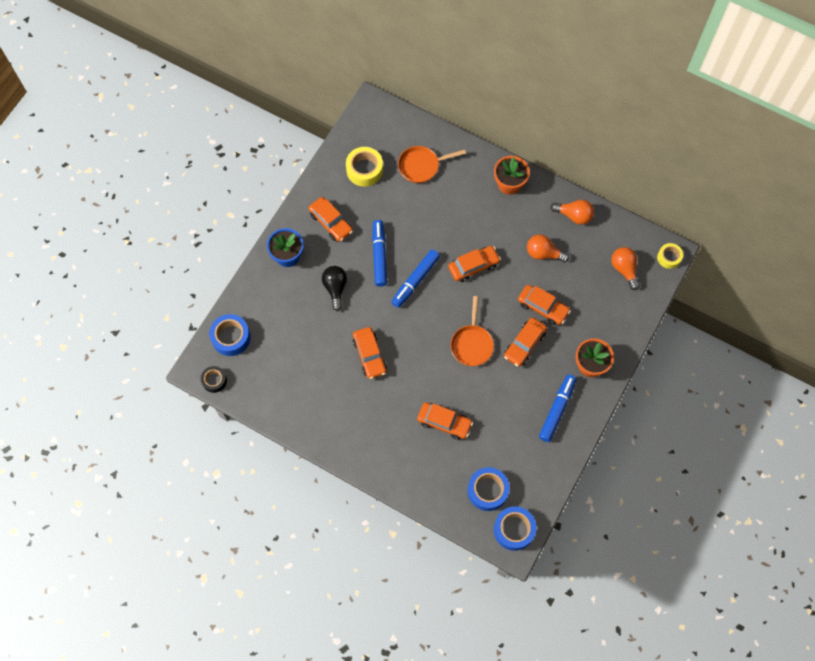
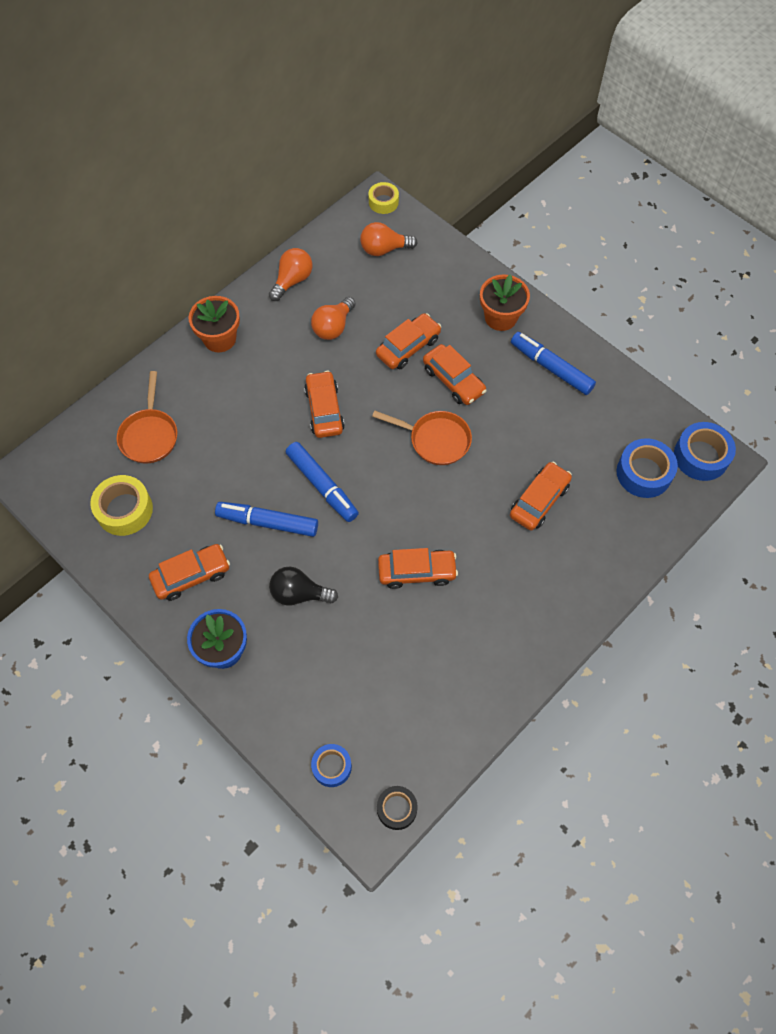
camera: 75 degrees left, 5 degrees down
blue tape [209,314,251,356] -> blue tape [311,744,352,787], size x0.63

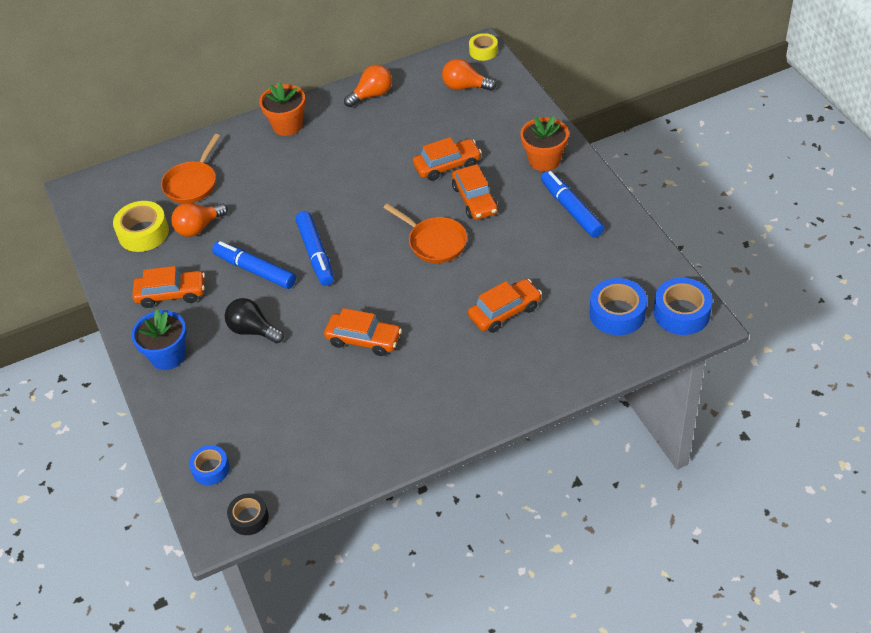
camera: 25 degrees right, 15 degrees down
orange car [304,371,345,438] -> none
orange light bulb [311,297,356,340] -> orange light bulb moved to [171,203,228,237]

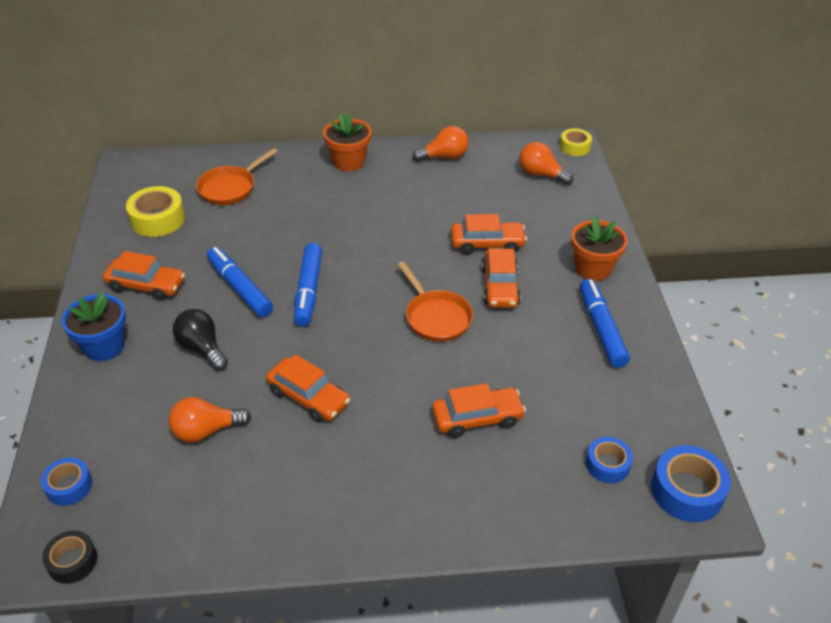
camera: 15 degrees right, 5 degrees down
orange light bulb [171,203,228,237] -> orange light bulb moved to [169,397,251,443]
blue tape [590,278,647,335] -> blue tape [586,437,633,483], size x0.63

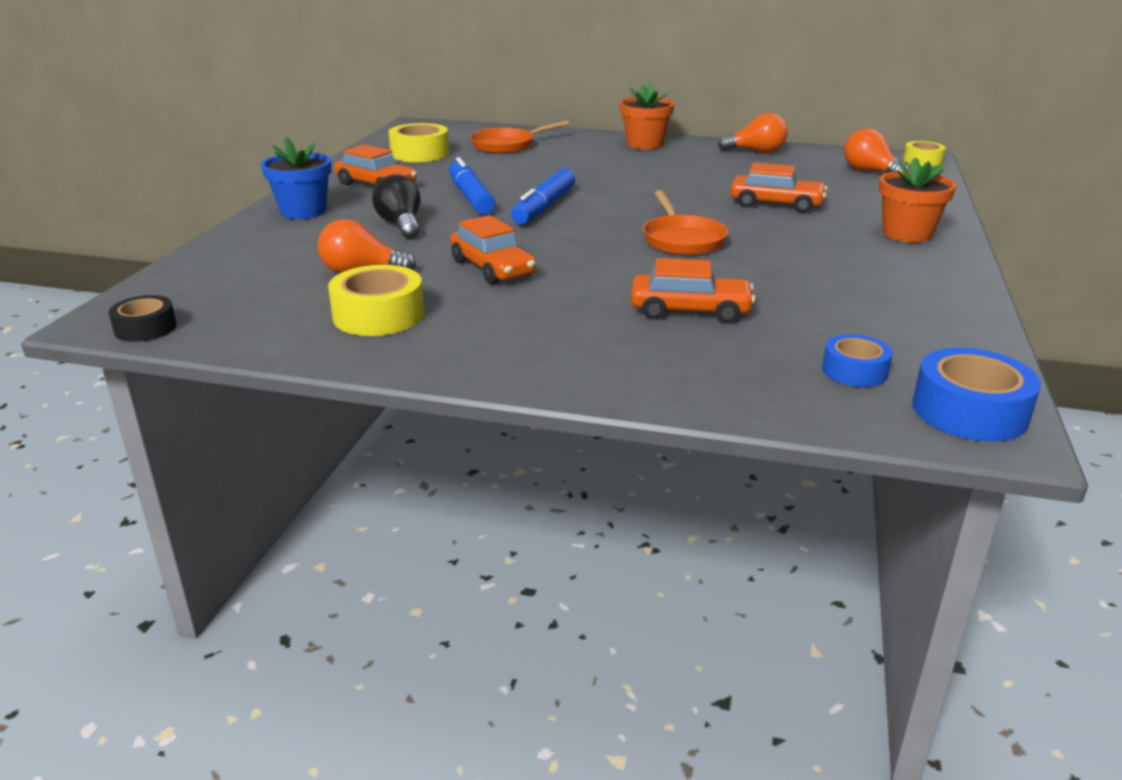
camera: 20 degrees right, 15 degrees down
blue tape [41,458,92,506] -> none
orange car [482,248,521,308] -> none
blue marker [580,279,630,368] -> none
none -> yellow tape [328,265,424,336]

